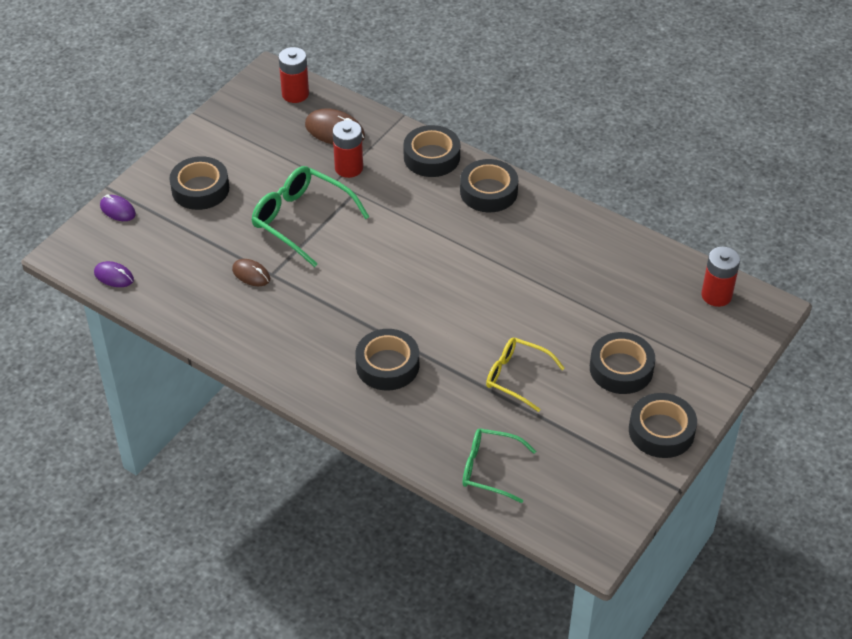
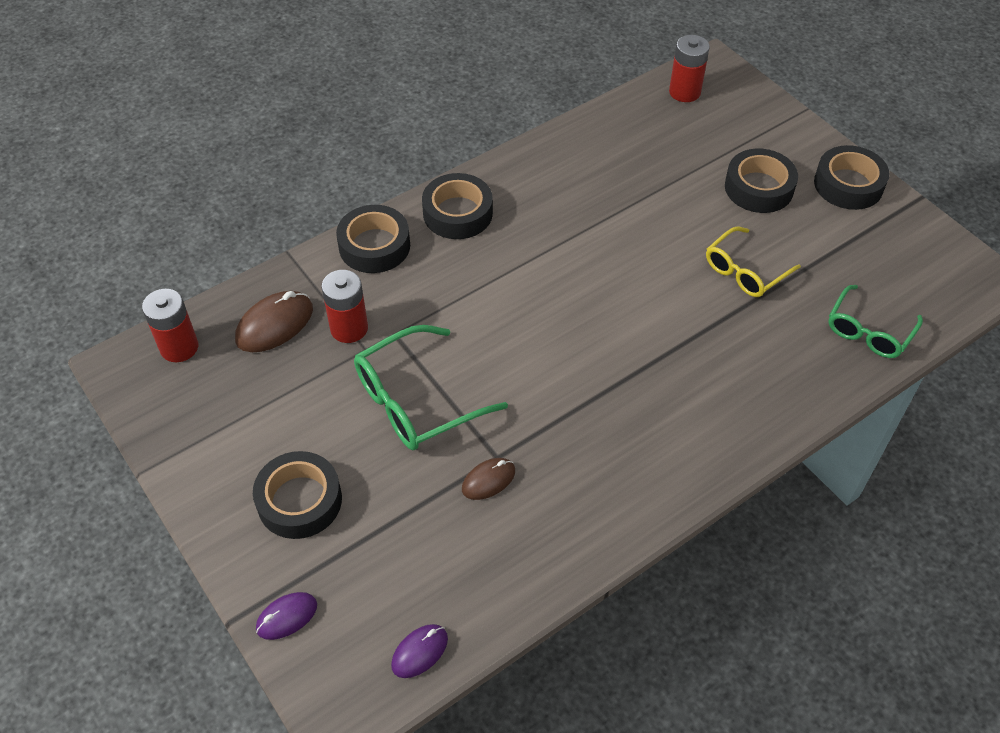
camera: 70 degrees left, 5 degrees up
black tape [355,329,419,391] -> none

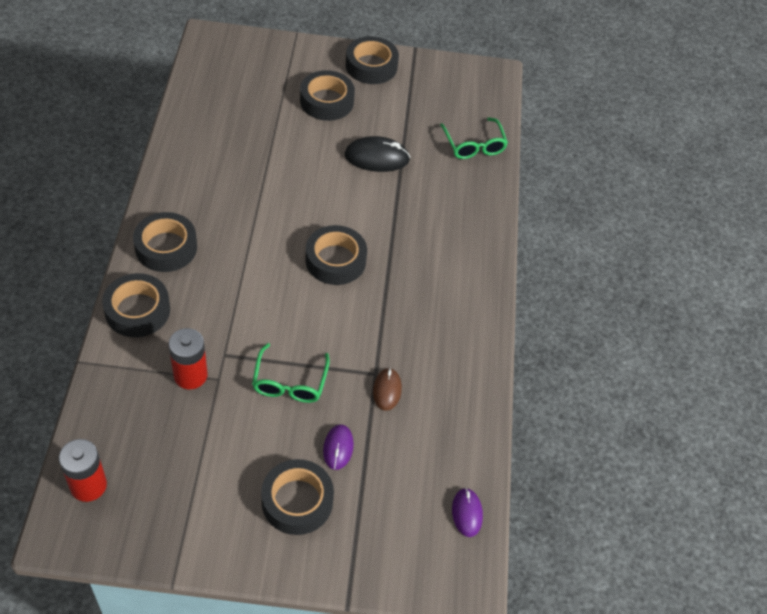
camera: 55 degrees left, 0 degrees up
brown mouse [235,291,313,352] -> none
purple mouse [256,592,317,640] -> purple mouse moved to [323,425,354,470]
green glasses [354,325,508,450] -> green glasses [252,343,330,403], size x0.66
red battery [669,35,710,102] -> none
yellow glasses [706,226,801,297] -> black mouse [344,136,410,172]
none -> black tape [305,225,367,285]

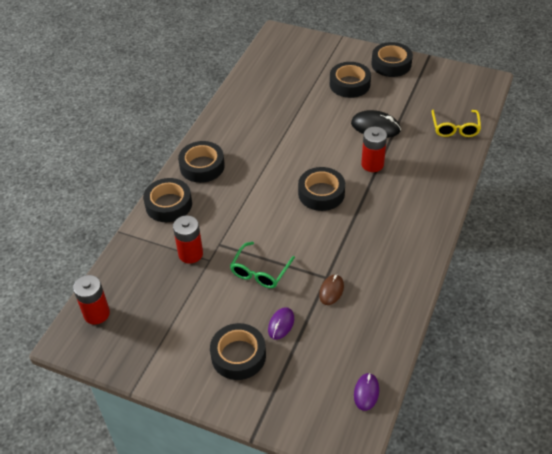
camera: 25 degrees right, 5 degrees down
green glasses [440,117,508,159] -> yellow glasses [432,109,481,137]
none -> red battery [361,127,387,172]

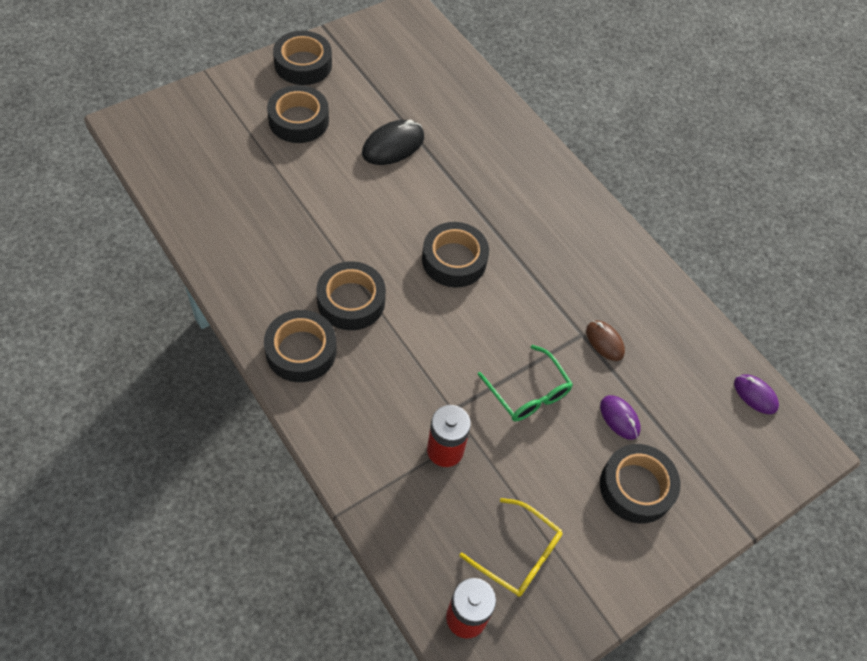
camera: 65 degrees left, 10 degrees up
black tape [143,178,192,222] -> black tape moved to [316,261,386,330]
red battery [361,127,387,172] -> none
yellow glasses [432,109,481,137] -> yellow glasses moved to [459,498,562,597]

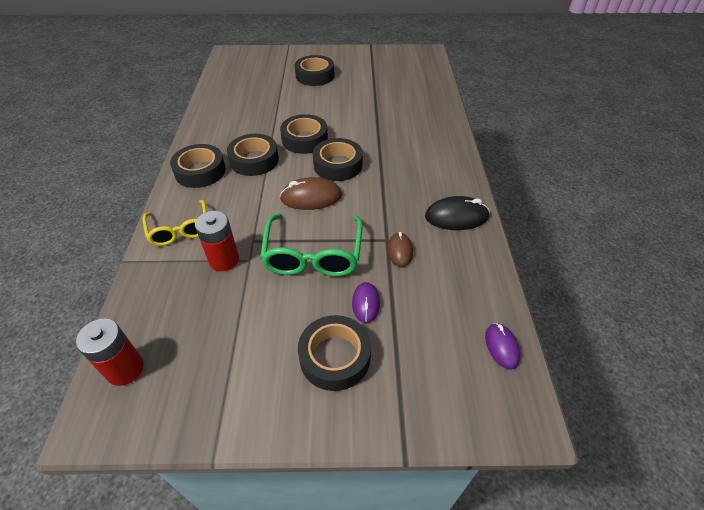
camera: 40 degrees right, 10 degrees down
black tape [273,31,332,85] -> black tape moved to [280,114,328,154]
black mouse [362,120,424,165] -> black mouse moved to [425,196,490,230]
yellow glasses [459,498,562,597] -> yellow glasses moved to [143,200,207,246]
green glasses [477,345,573,421] -> green glasses [260,214,363,277], size x1.50
none -> brown mouse [280,177,342,210]

